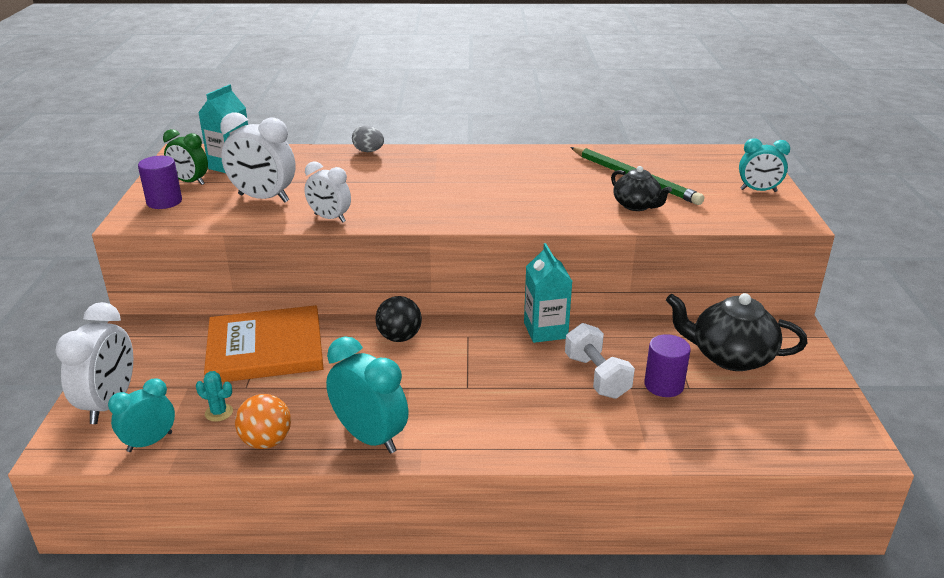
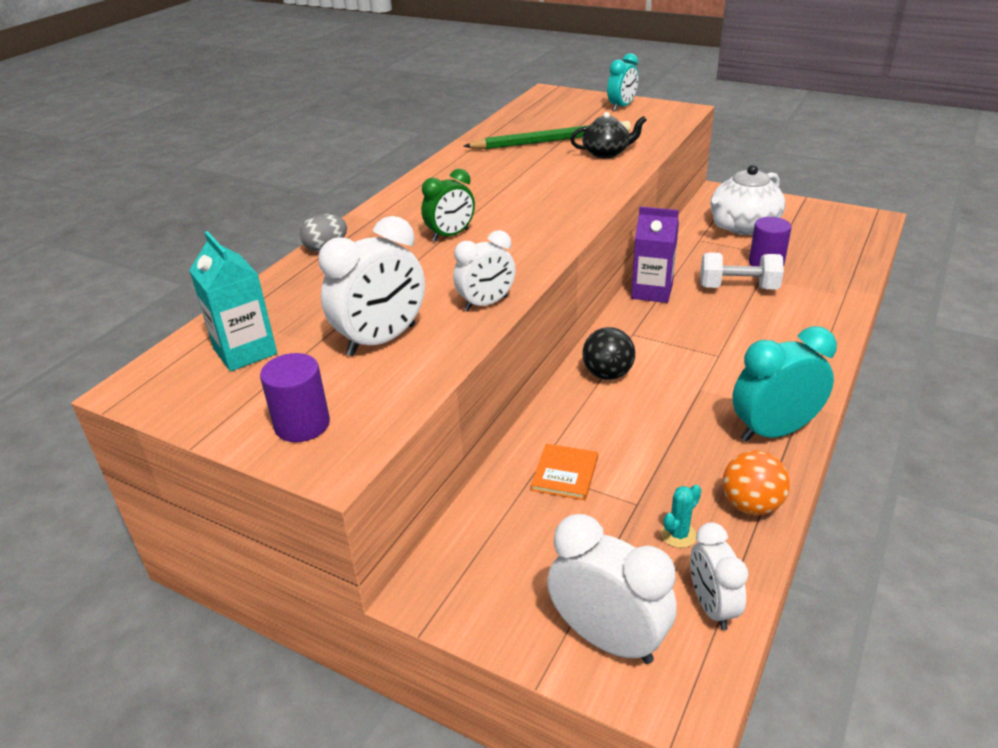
camera: 60 degrees left, 5 degrees up
turquoise clock [108,378,175,452] -> white clock [690,522,748,630]
green clock [163,129,208,185] -> green clock moved to [421,169,475,242]
orange book [204,305,324,382] -> orange book [531,444,598,500], size x0.44
turquoise carton [524,243,573,343] -> purple carton [631,207,679,303]
black teapot [666,293,807,371] -> white teapot [711,165,785,235]

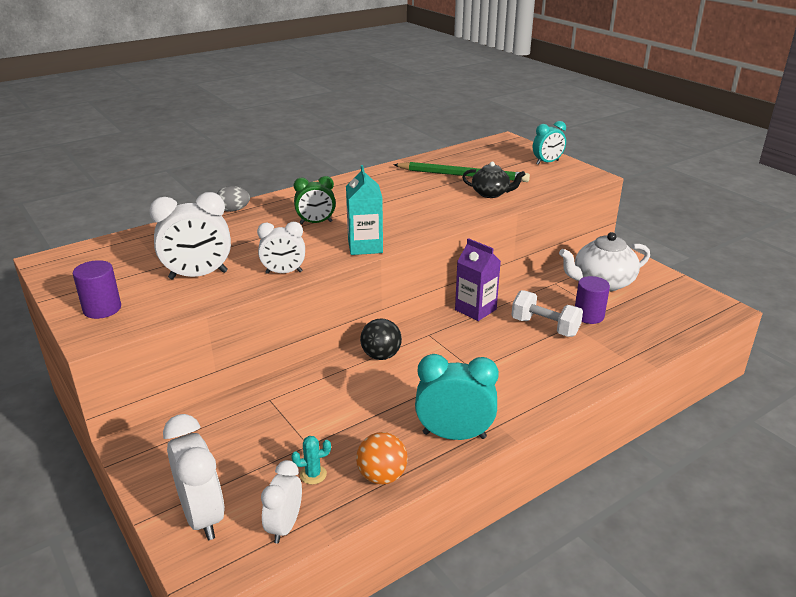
camera: 25 degrees right, 5 degrees down
turquoise carton [189,231,277,372] -> turquoise carton moved to [346,165,383,255]
orange book [531,444,598,500] -> none

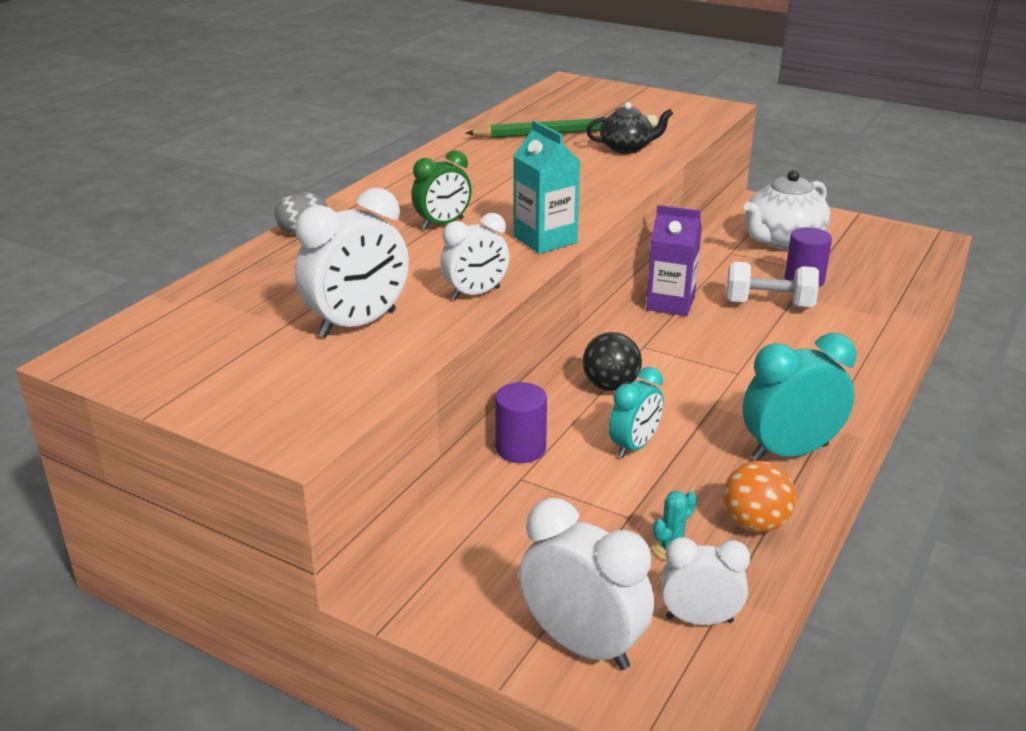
camera: 25 degrees left, 0 degrees up
purple cylinder [72,260,121,319] -> purple cylinder moved to [495,382,547,463]
white clock [261,460,302,543] -> white clock turned 105 degrees clockwise [661,537,750,625]
turquoise clock [533,121,566,165] -> turquoise clock moved to [609,367,664,458]

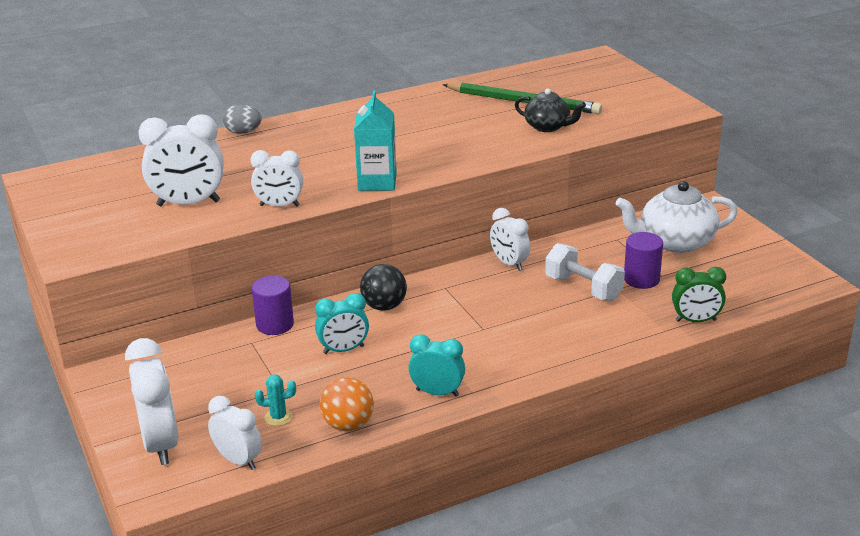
camera: 35 degrees right, 0 degrees up
green clock [411,150,472,230] -> green clock moved to [672,267,726,322]
purple carton [646,205,702,316] -> white clock [490,208,530,271]
turquoise clock [742,333,856,461] -> turquoise clock [408,334,465,397], size x0.64

